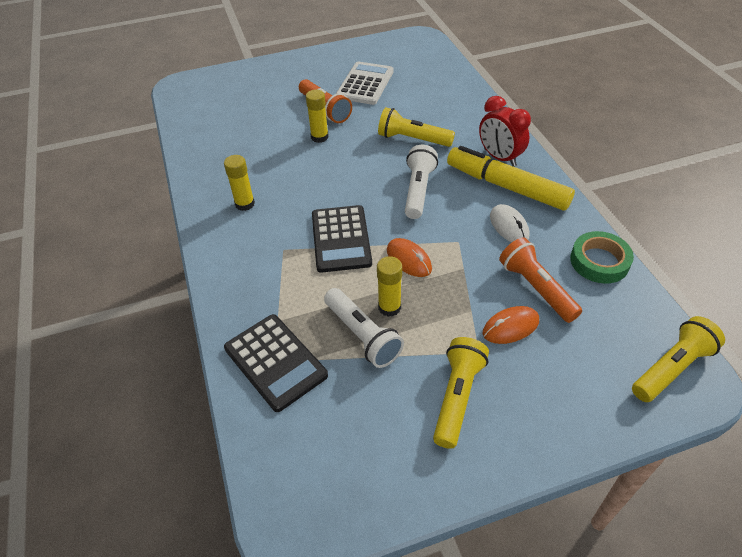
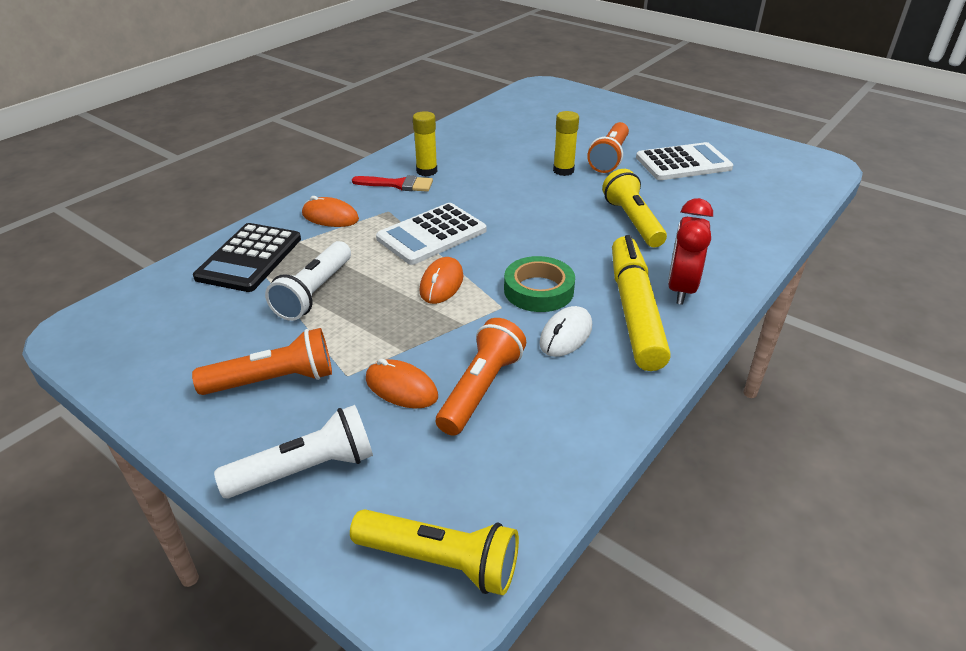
camera: 55 degrees right, 10 degrees down
black calculator [312,205,372,273] -> white calculator [376,203,486,265]
yellow glue stick [377,256,402,317] -> none
white flashlight [405,145,438,219] -> white flashlight moved to [214,405,373,499]
yellow flashlight [433,337,489,449] -> orange flashlight [192,328,332,395]
green tape [570,231,634,284] -> green tape moved to [504,256,575,312]
none -> orange mouse [302,196,359,227]
none -> red brush [352,175,433,192]

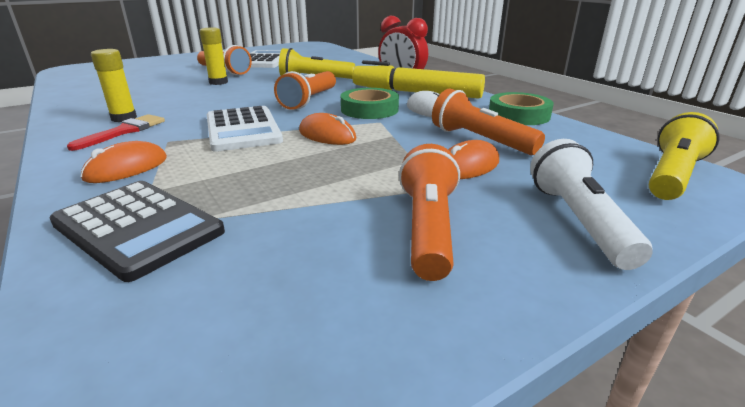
camera: 70 degrees left, 10 degrees down
white flashlight [265,241,351,321] -> none
none -> orange flashlight [274,71,336,110]
none -> green tape [489,92,554,125]

